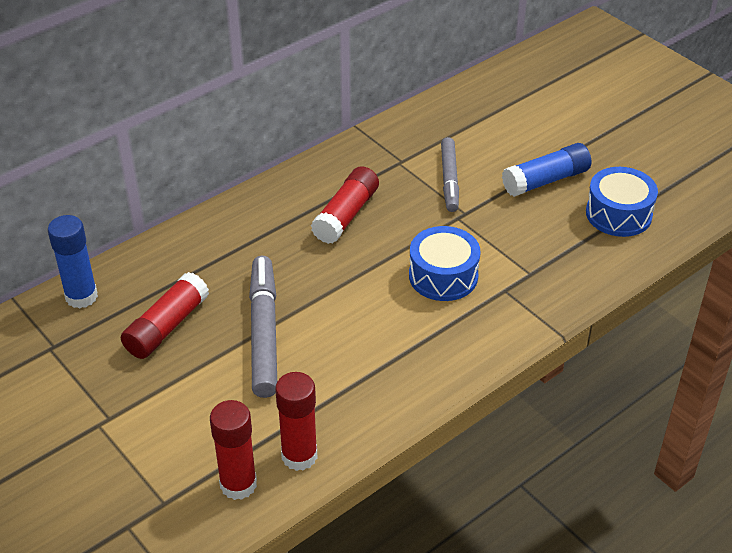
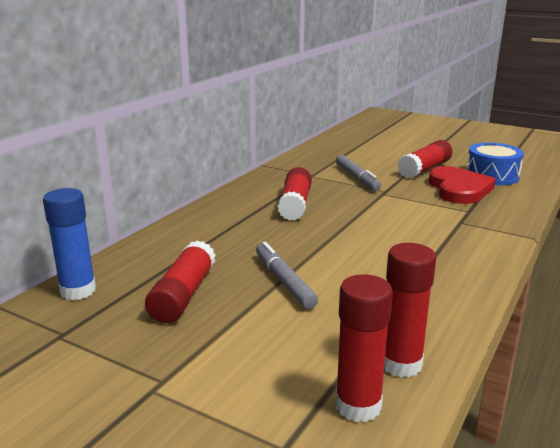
camera: 20 degrees left, 20 degrees down
grey marker [249,256,277,398] -> grey marker [256,242,318,309], size x0.66
blue drum [409,226,480,301] -> none
blue glue stick [502,143,592,197] -> red glue stick [398,140,453,178]
none -> red heart [429,166,496,204]

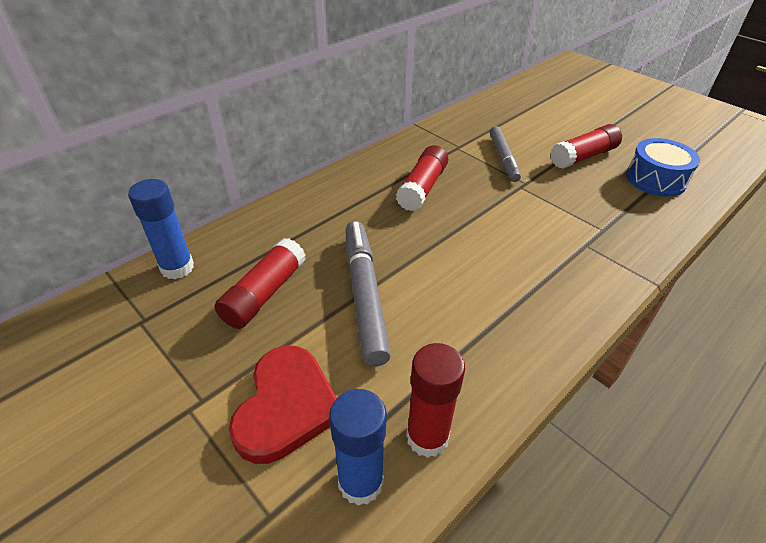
camera: 15 degrees right, 20 degrees up
grey marker [256,242,318,309] -> grey marker [346,221,391,366], size x1.51
red glue stick [335,274,393,422] -> blue glue stick [329,389,387,506]
red heart [429,166,496,204] -> red heart moved to [229,346,337,464]

